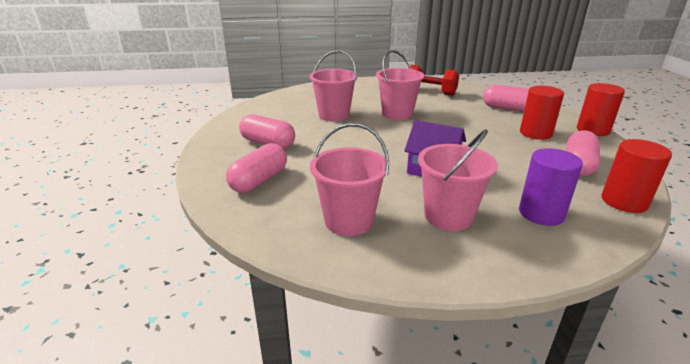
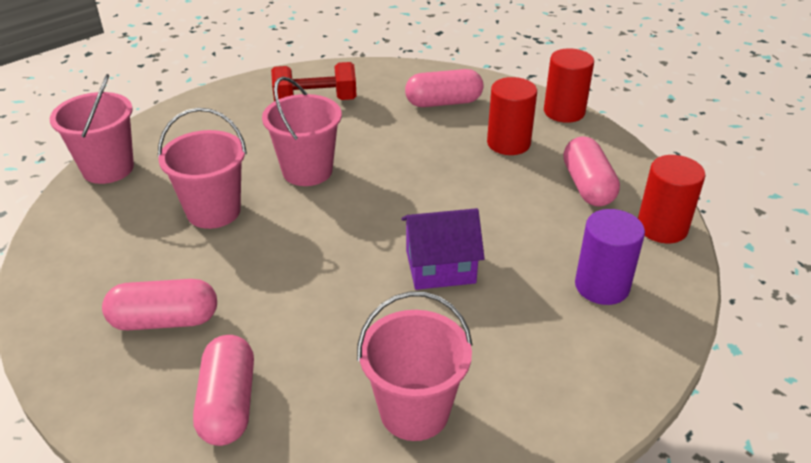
camera: 35 degrees left, 10 degrees up
pink bucket [418,129,498,231] -> pink bucket moved to [50,74,134,184]

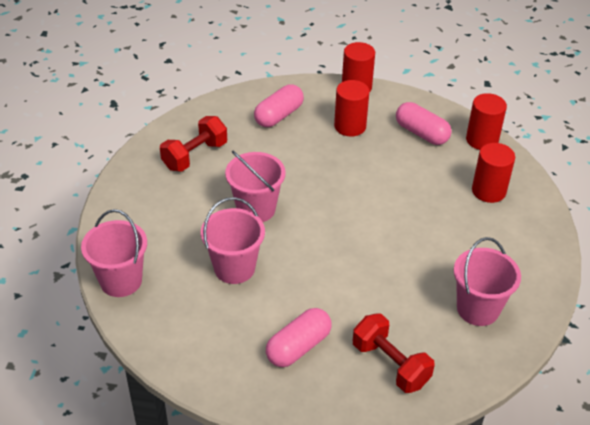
camera: 40 degrees left, 5 degrees up
pink capsule [193,335,254,446] -> red dumbbell [353,313,435,393]
purple house [401,208,485,290] -> none
purple cylinder [575,209,645,305] -> red cylinder [472,143,515,203]

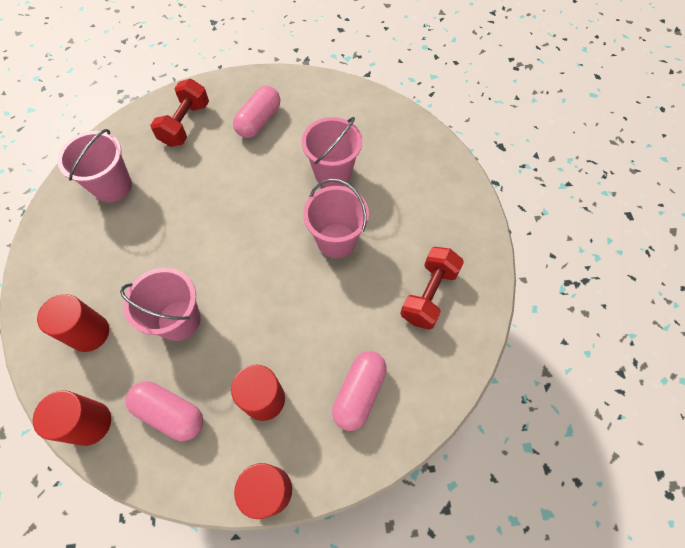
camera: 165 degrees right, 20 degrees up
pink bucket [81,209,147,297] -> pink bucket moved to [120,268,201,341]
red dumbbell [353,313,435,393] -> red dumbbell turned 75 degrees clockwise [150,79,209,147]

